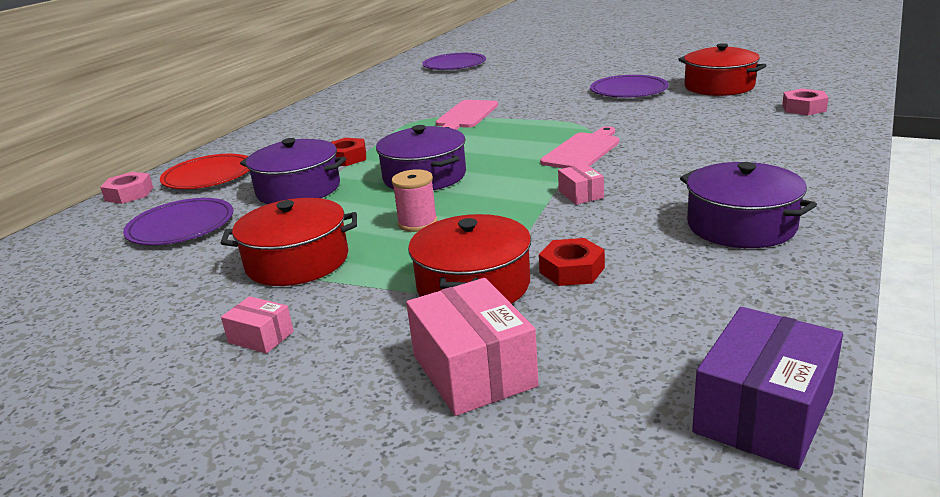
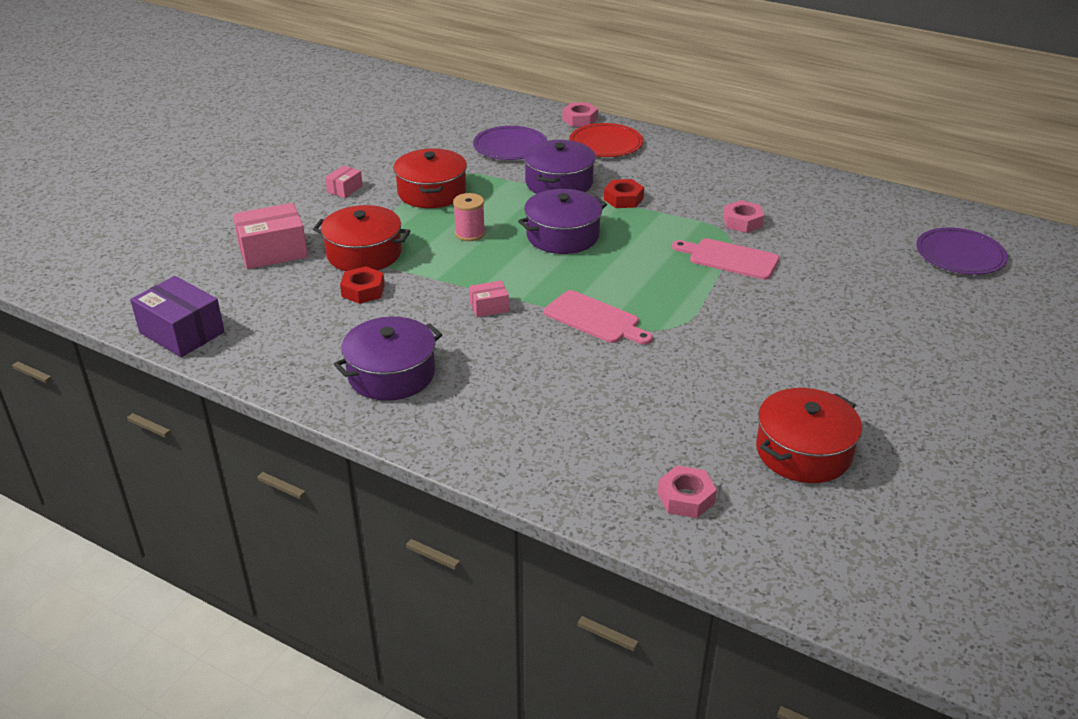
camera: 90 degrees right, 10 degrees up
purple plate [590,75,669,98] -> none
none -> pink nut [723,200,764,233]

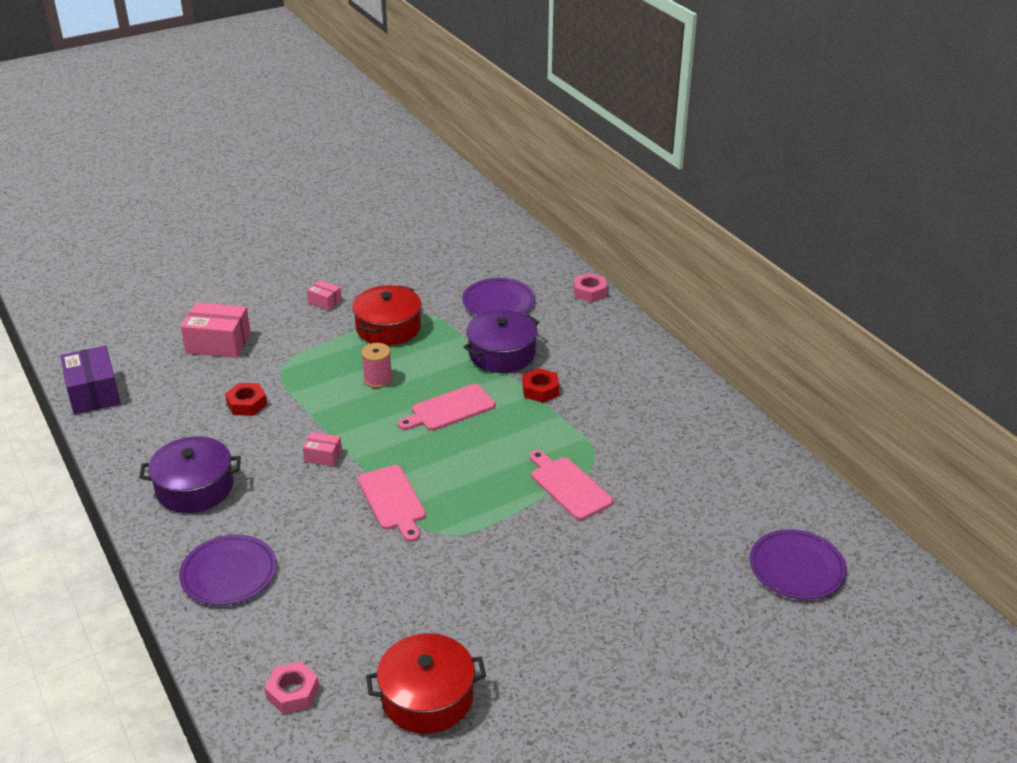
camera: 30 degrees right, 0 degrees up
red pot [313,205,410,271] -> none
pink box [325,166,363,198] -> pink box turned 60 degrees clockwise [307,280,342,310]
purple pot [518,189,607,254] -> pink cutting board [398,384,495,431]
red plate [569,123,643,157] -> none
pink nut [723,200,764,233] -> none
none -> purple plate [179,534,277,605]

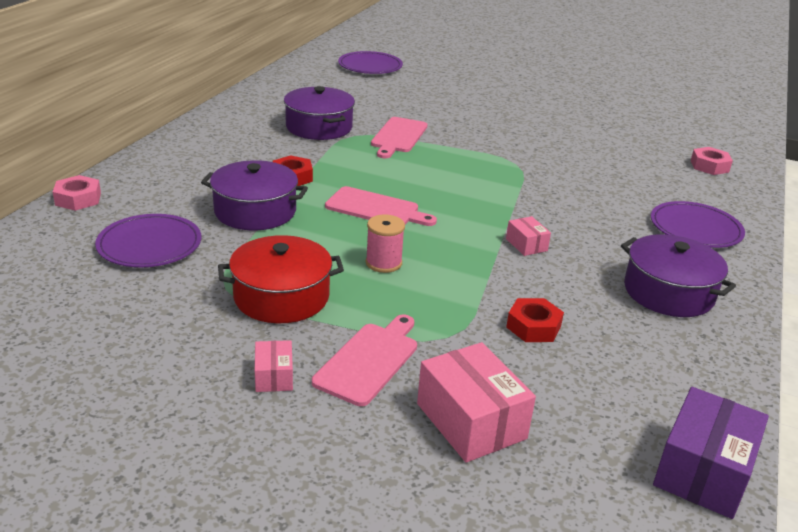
camera: 130 degrees left, 5 degrees down
pink cutting board [358,465,426,542] -> pink cutting board moved to [312,314,417,406]
red pot [366,633,486,734] -> none
none -> purple pot [284,86,355,140]

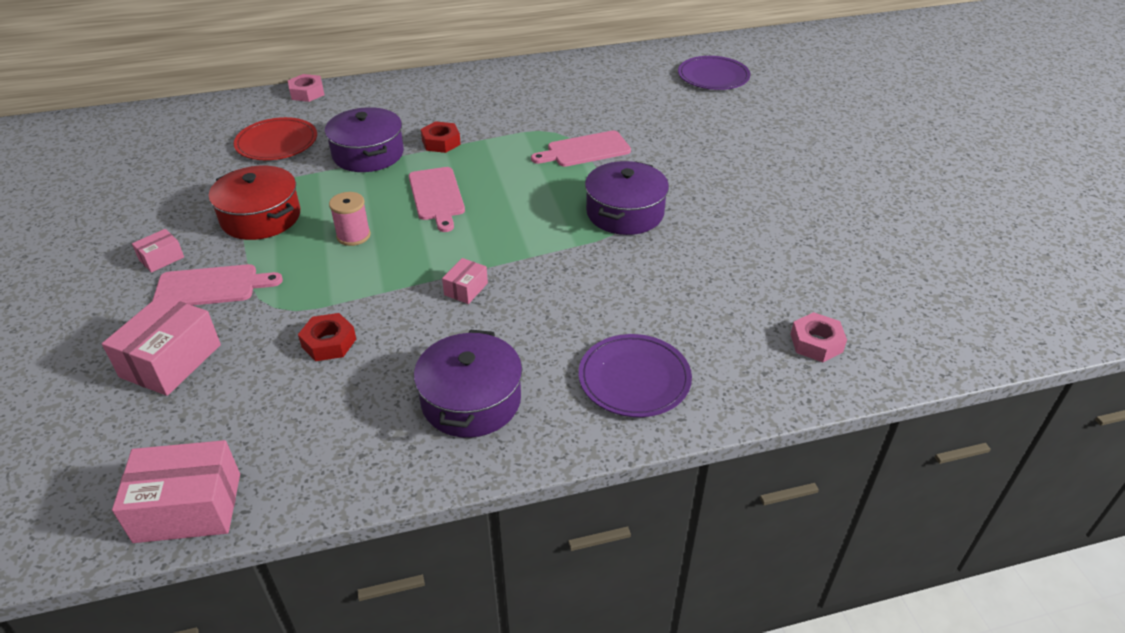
camera: 55 degrees right, 10 degrees up
purple plate [95,214,201,267] -> red plate [234,117,317,160]
purple pot [284,86,355,140] -> purple pot moved to [585,161,669,235]
purple box [653,387,769,519] -> pink box [112,440,240,543]

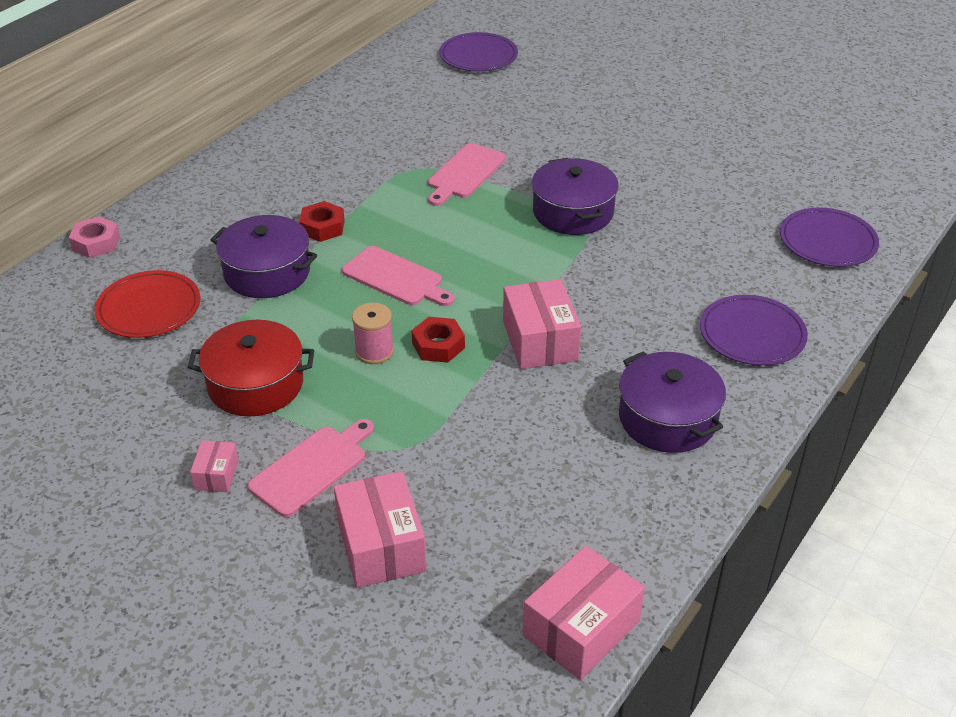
camera: 40 degrees left, 0 degrees up
red nut [298,313,356,361] -> red nut moved to [412,317,465,363]
pink box [442,258,488,304] -> pink box [503,279,581,369], size x1.94
pink nut [790,312,847,362] -> purple plate [780,207,879,267]

